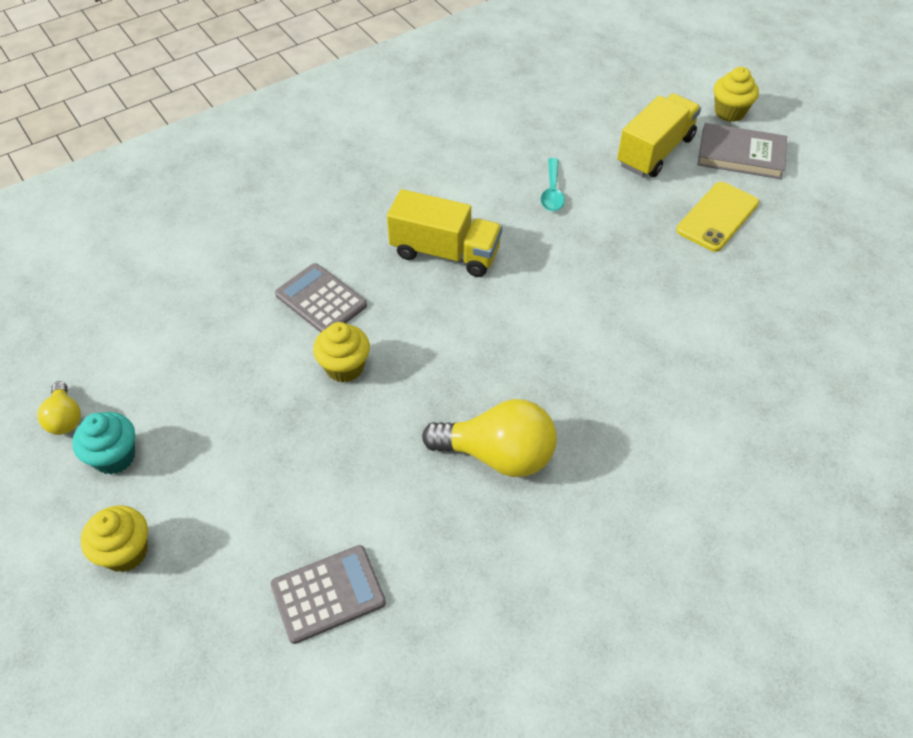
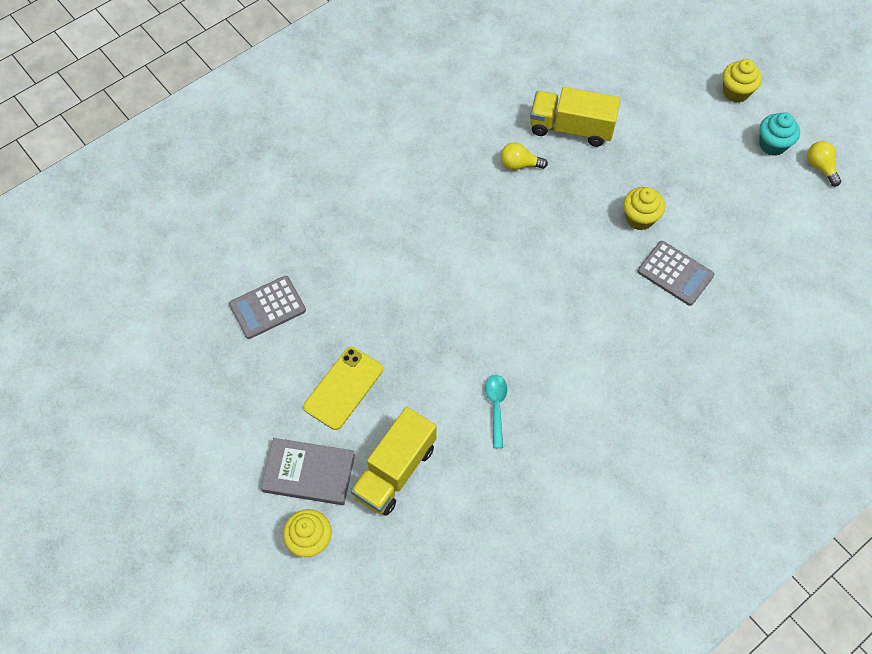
camera: 175 degrees right, 10 degrees up
grey calculator [270,545,386,644] -> grey calculator moved to [229,276,306,339]
yellow truck [387,189,502,277] -> yellow truck moved to [530,87,620,147]
yellow light bulb [422,399,557,477] -> yellow light bulb [501,142,548,170], size x0.53

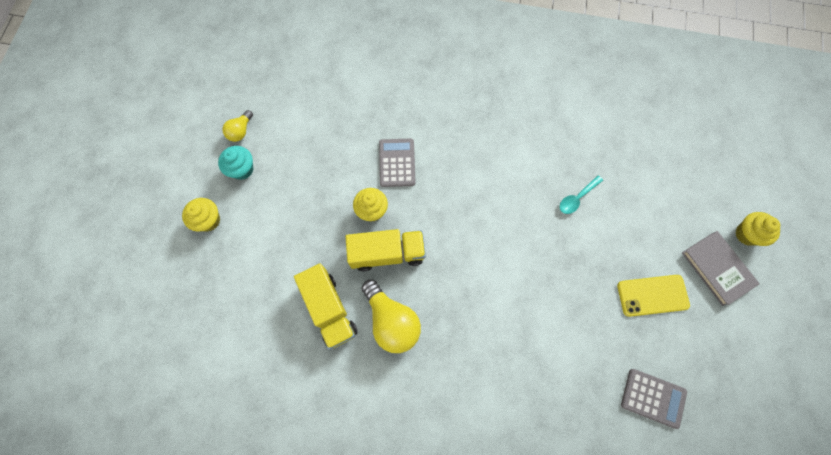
camera: 130 degrees left, 10 degrees up
yellow truck [351,407,437,516] -> yellow truck moved to [345,229,426,272]
yellow light bulb [501,142,548,170] -> yellow light bulb [361,280,421,353], size x1.88

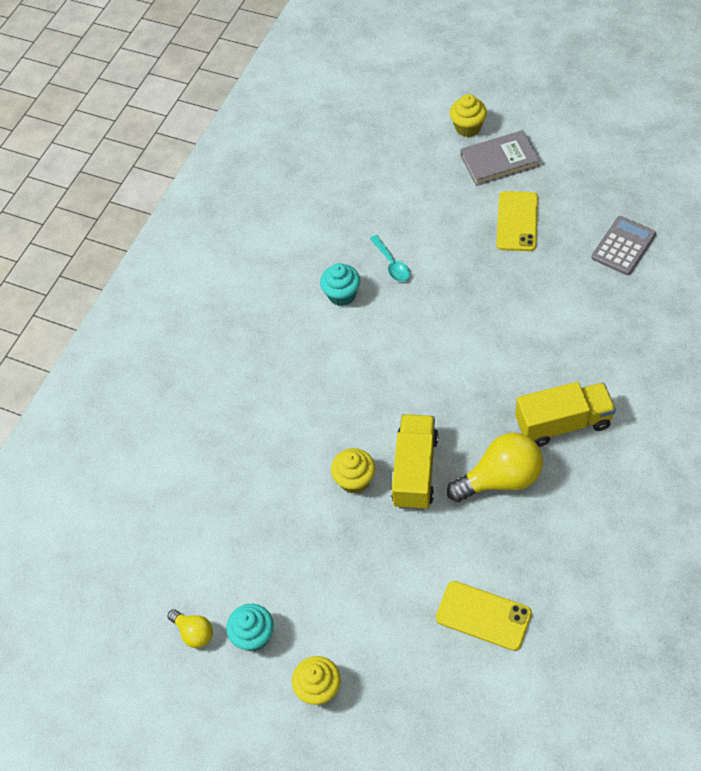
camera: 70 degrees left, 15 degrees down
yellow truck [294,264,358,349] -> yellow truck moved to [515,382,616,447]
grey calculator [379,139,416,187] -> none
none -> turquoise cupcake [320,263,360,306]
none -> yellow phone [436,581,532,651]

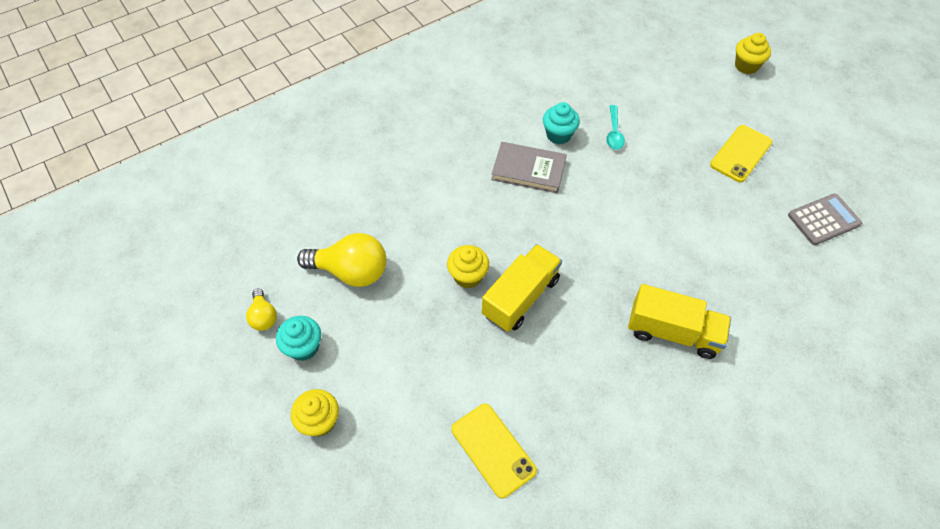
camera: 25 degrees right, 0 degrees up
yellow light bulb [447,433,543,502] -> yellow light bulb moved to [297,233,386,287]
grey book [460,130,540,186] -> grey book moved to [491,142,567,193]

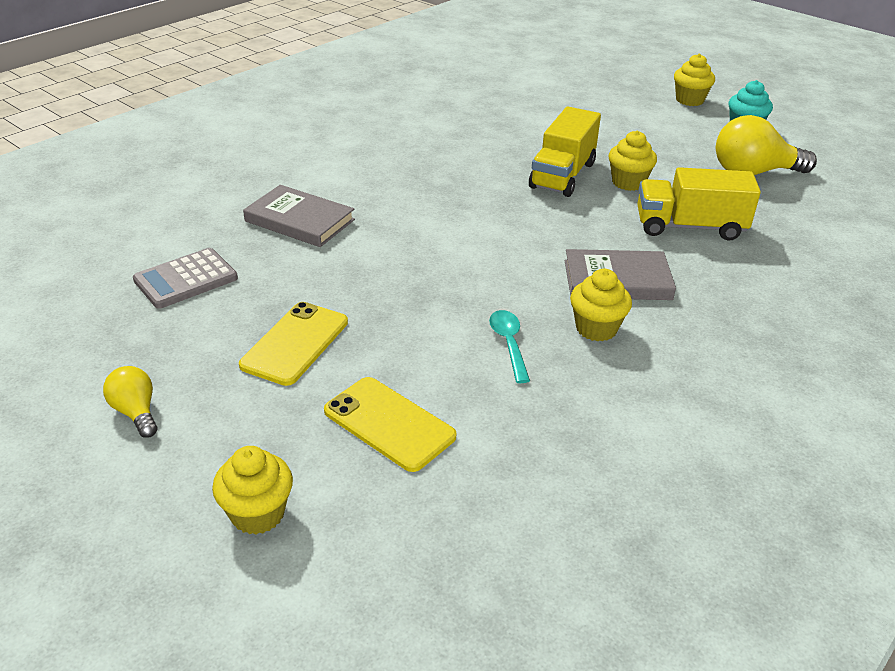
camera: 165 degrees right, 20 degrees down
yellow light bulb [246,289,277,331] -> yellow light bulb moved to [103,366,157,438]
yellow phone [451,404,537,499] -> yellow phone moved to [324,377,456,472]
turquoise cupcake [543,102,580,144] -> yellow cupcake [570,269,632,341]
yellow truck [628,284,731,359] -> yellow truck moved to [637,167,761,241]
none -> grey book [243,185,355,247]

